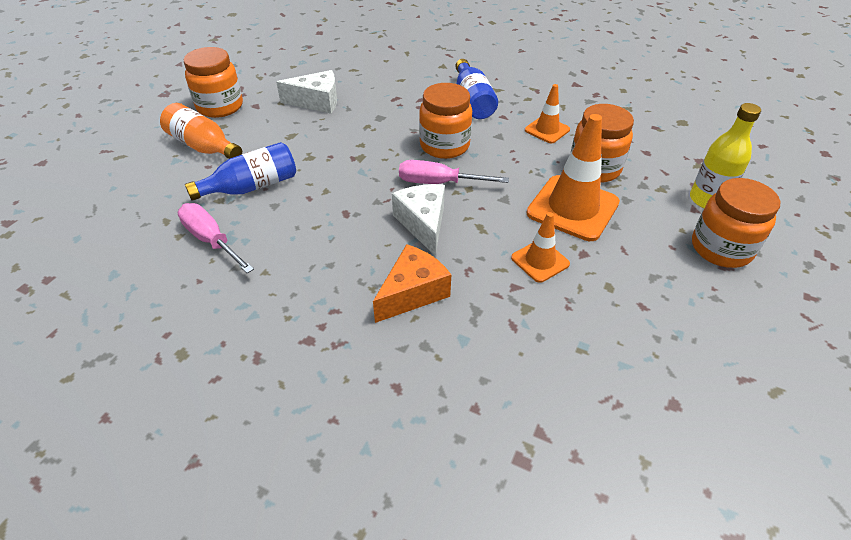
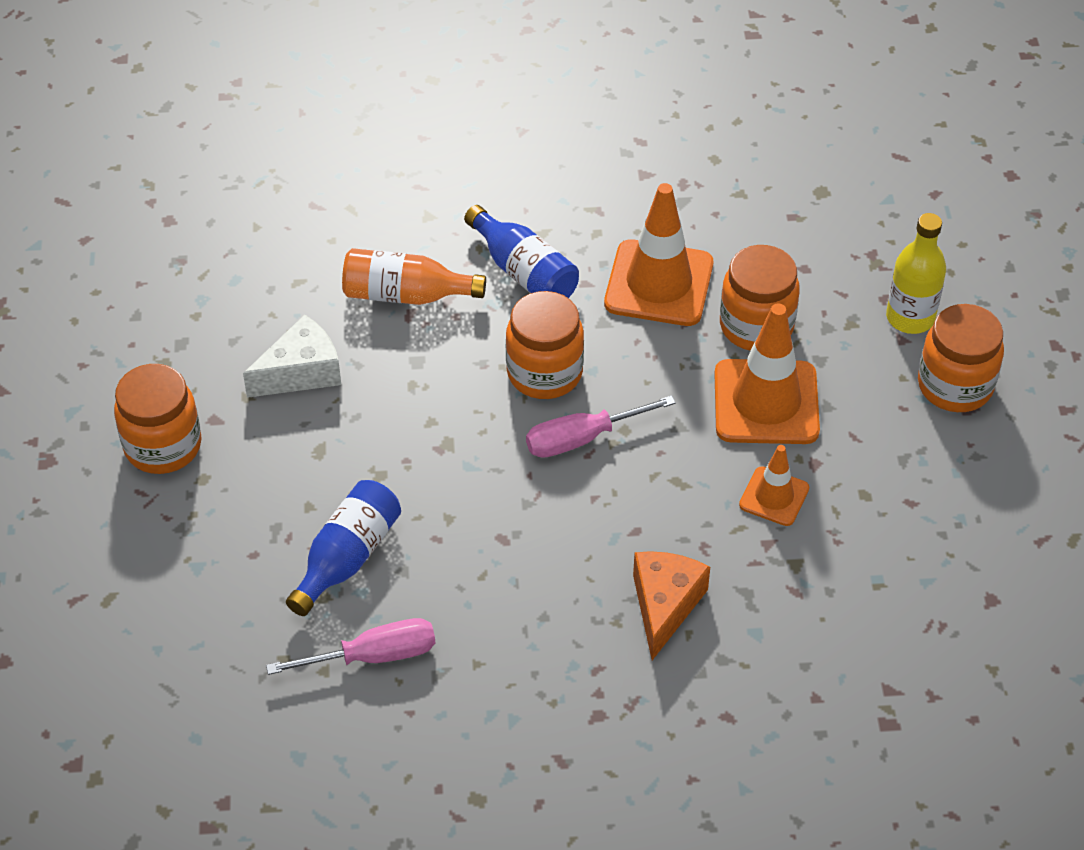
camera: 30 degrees left, 5 degrees up
orange bottle [160,103,242,159] -> orange bottle moved to [342,248,486,305]
pink screwdriver [178,203,254,273] -> pink screwdriver turned 150 degrees clockwise [266,618,435,675]
white cheese [392,184,445,255] -> none
orange traffic cone [525,84,570,144] -> orange traffic cone [604,183,713,326], size x1.83

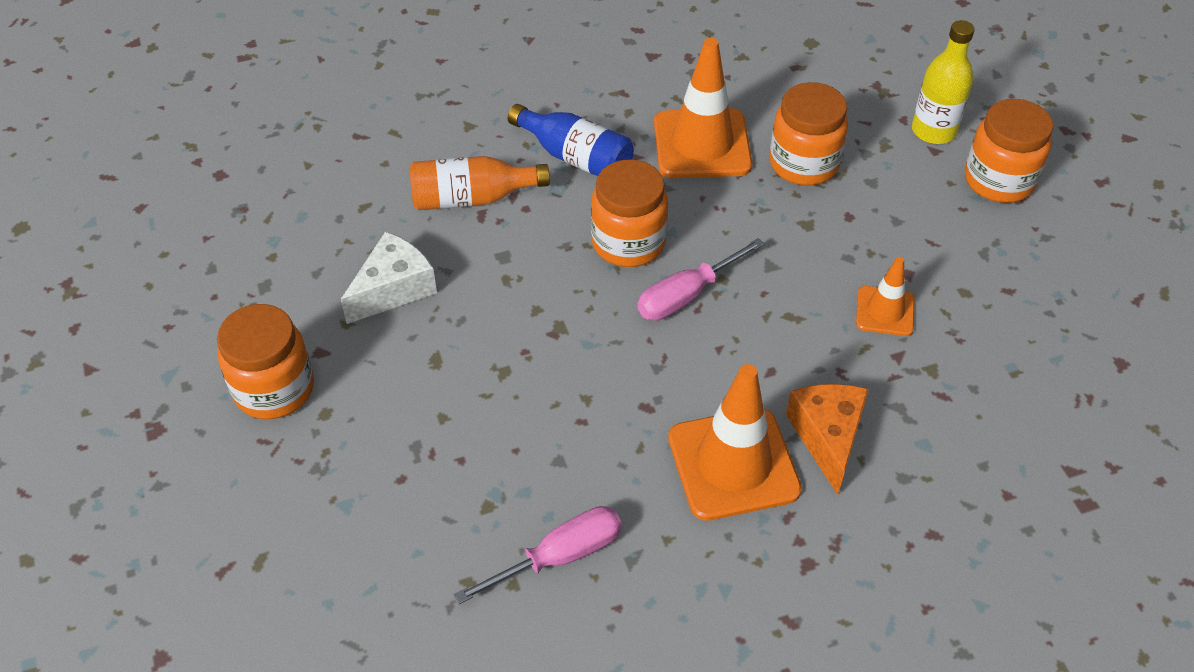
camera: 15 degrees left, 0 degrees up
blue bottle [286,480,401,616] -> none
orange traffic cone [714,303,820,444] -> orange traffic cone moved to [668,364,802,521]

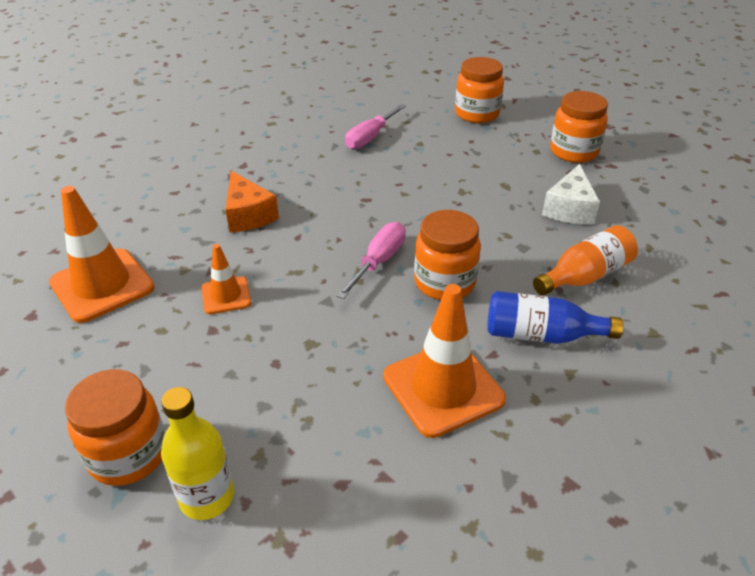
camera: 155 degrees right, 10 degrees down
orange traffic cone [668,364,802,521] -> orange traffic cone moved to [49,186,154,323]
orange jar [770,82,848,186] -> orange jar moved to [455,57,504,123]

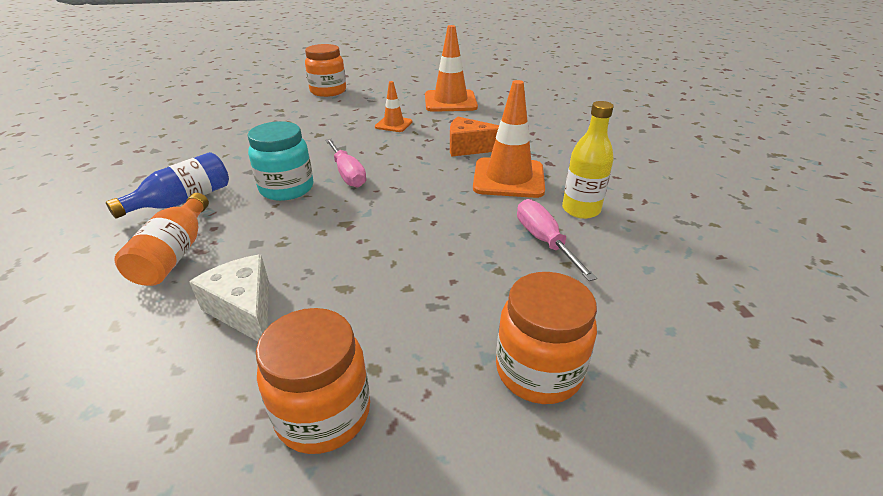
camera: 125 degrees right, 5 degrees down
yellow bottle [161,387,234,520] -> yellow bottle moved to [562,101,614,219]
orange traffic cone [383,284,506,438] -> orange traffic cone moved to [473,80,545,198]
orange jar [414,210,481,300] -> turquoise jar [247,121,313,201]

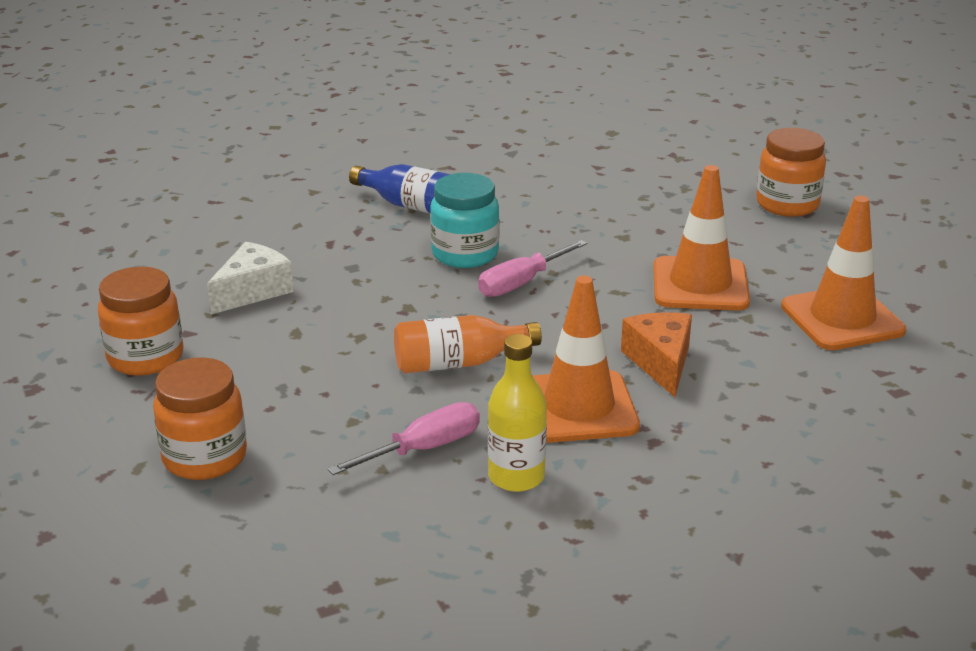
camera: 75 degrees right, 5 degrees down
orange bottle [114,193,209,286] -> orange bottle moved to [394,315,542,373]
orange traffic cone [375,81,413,132] -> orange traffic cone [653,165,750,310], size x1.83

